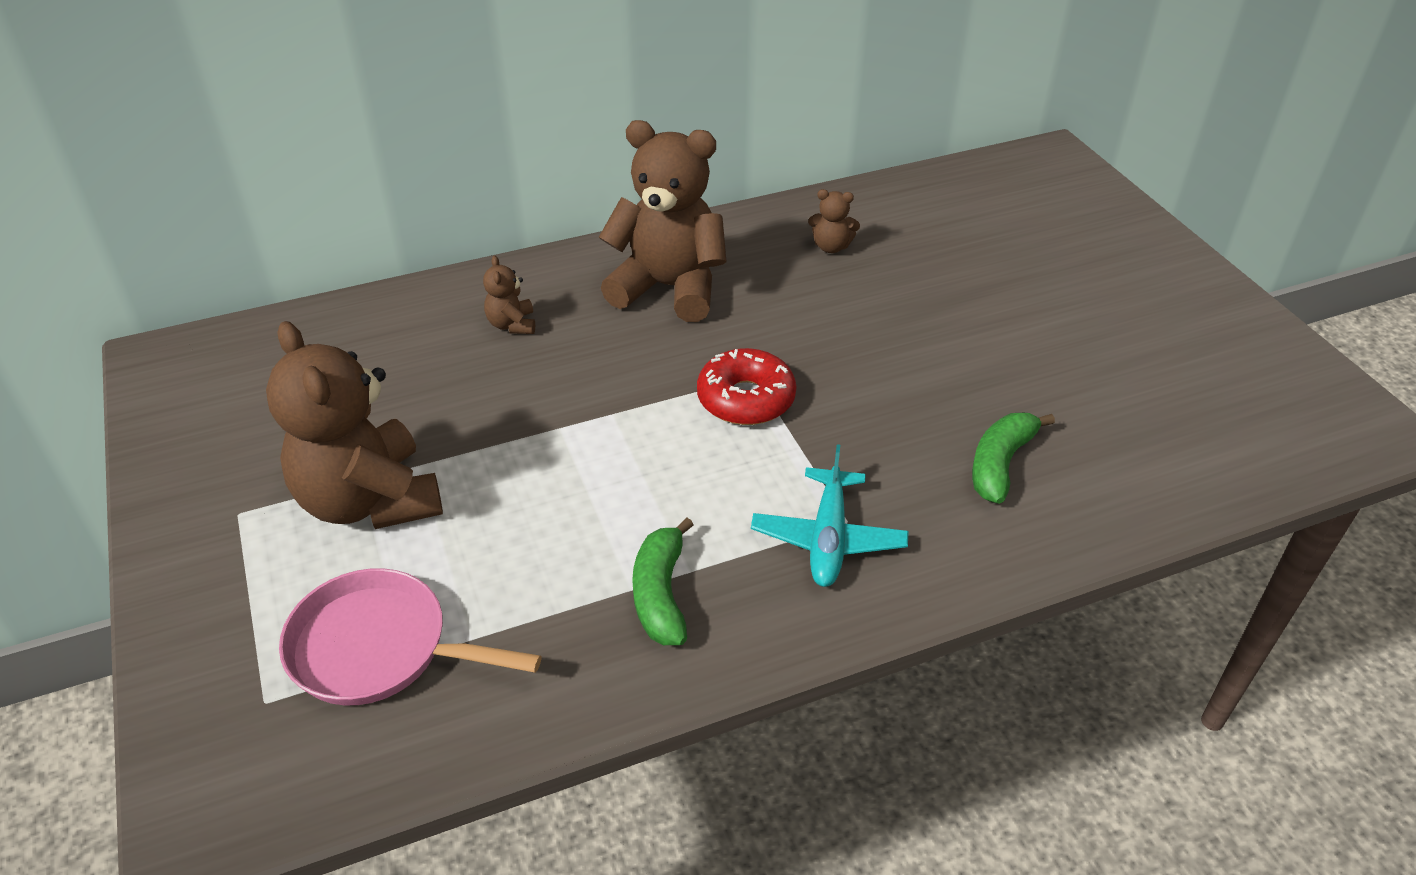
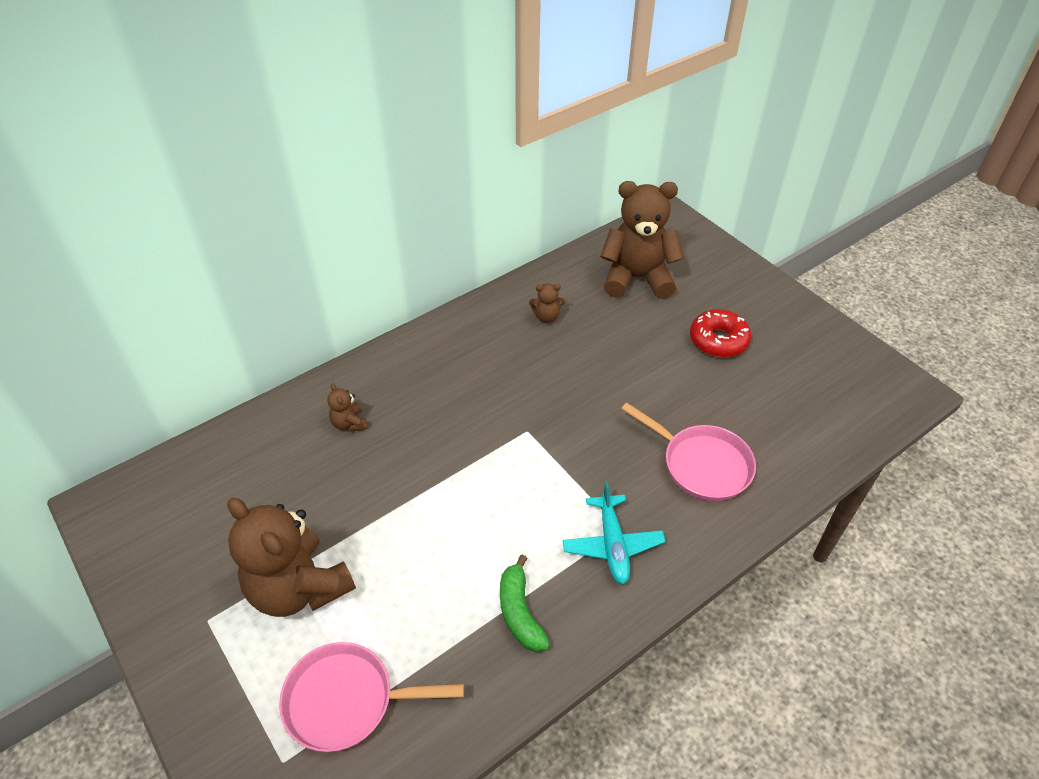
camera: 15 degrees left, 5 degrees up
brown teddy bear [599,120,727,322] -> brown teddy bear moved to [600,181,684,299]
red donut [697,348,796,425] -> red donut moved to [690,309,751,357]
green banana [972,413,1055,504] -> pink pan [621,402,756,501]

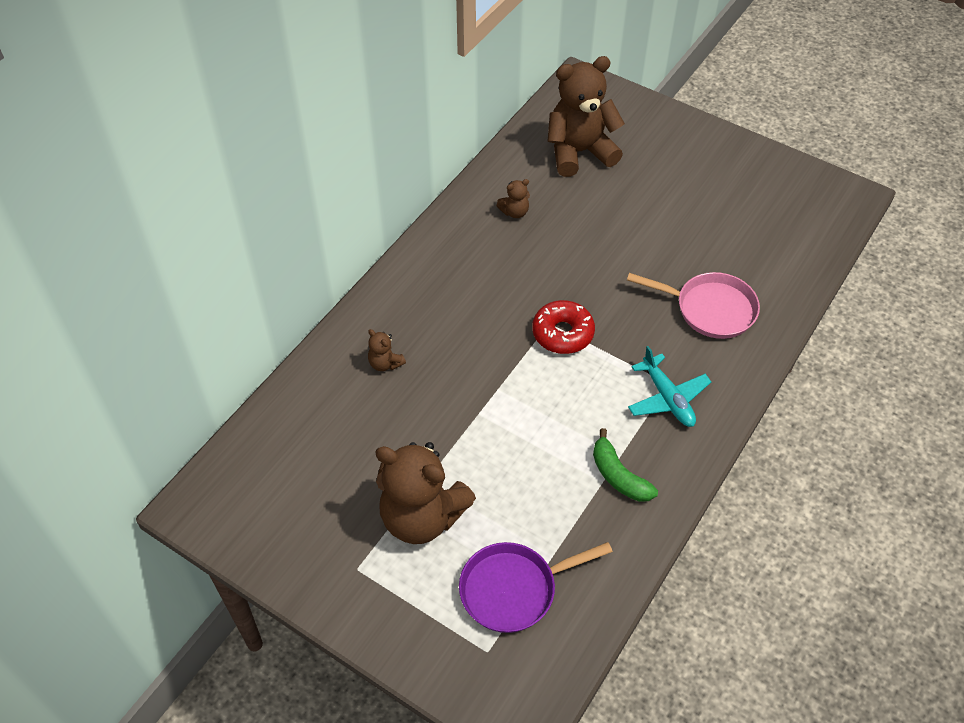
camera: 20 degrees left, 5 degrees up
pink pan [279,642,464,752] -> purple pan [459,542,613,633]
red donut [690,309,751,357] -> red donut moved to [532,300,595,354]

